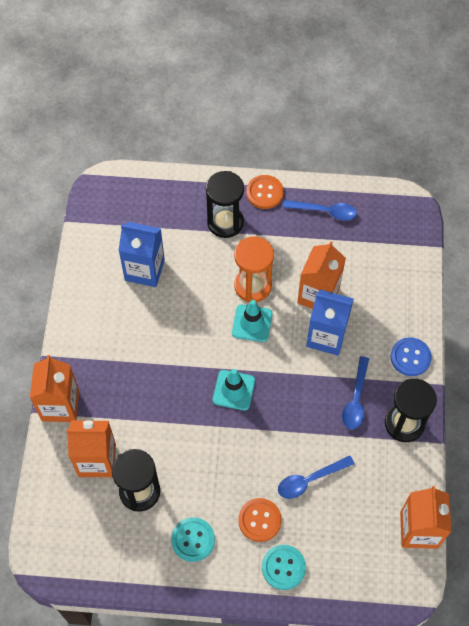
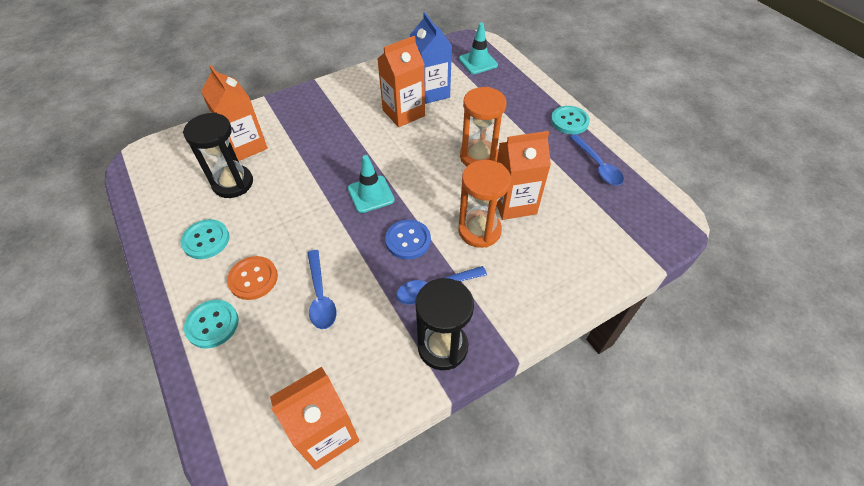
camera: 55 degrees right, 10 degrees down
orange carton [30,355,79,422] -> orange carton moved to [377,36,425,127]
black hourglass [206,171,244,238] -> none
turquoise traffic cone [232,300,272,342] -> turquoise traffic cone moved to [459,22,498,74]
orange button [246,175,284,209] -> turquoise button [551,106,590,134]
blue spoon [278,455,355,499] -> blue spoon turned 135 degrees counterclockwise [307,250,337,329]
blue carton [306,289,354,356] -> orange hourglass [458,160,511,248]
blue button [391,337,431,376] -> blue button moved to [385,219,431,259]

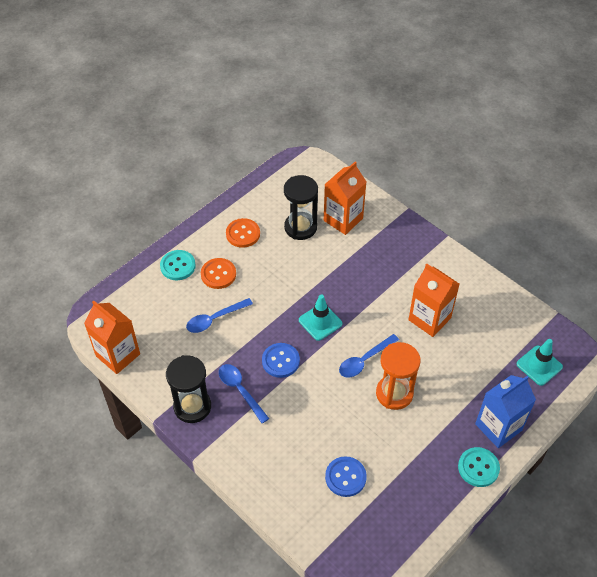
camera: 75 degrees right, 0 degrees up
turquoise button [181,219,229,259] -> orange button [226,218,260,248]
blue carton [409,12,452,104] -> blue carton moved to [475,375,536,448]
orange hourglass [458,160,511,248] -> none
orange carton [497,131,551,220] -> none
blue spoon [570,134,624,185] -> blue spoon moved to [339,334,399,377]
none -> blue button [325,456,367,497]

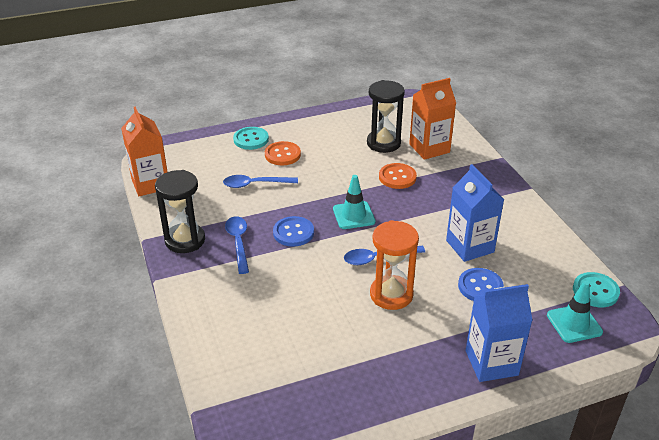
camera: 25 degrees right, 15 degrees down
orange button [226,218,260,248] -> orange button moved to [379,163,417,189]
blue button [325,456,367,497] -> blue button moved to [458,268,504,301]
orange carton [408,264,460,337] -> blue carton [446,164,504,262]
turquoise button [458,447,500,487] -> turquoise button moved to [573,272,620,307]

